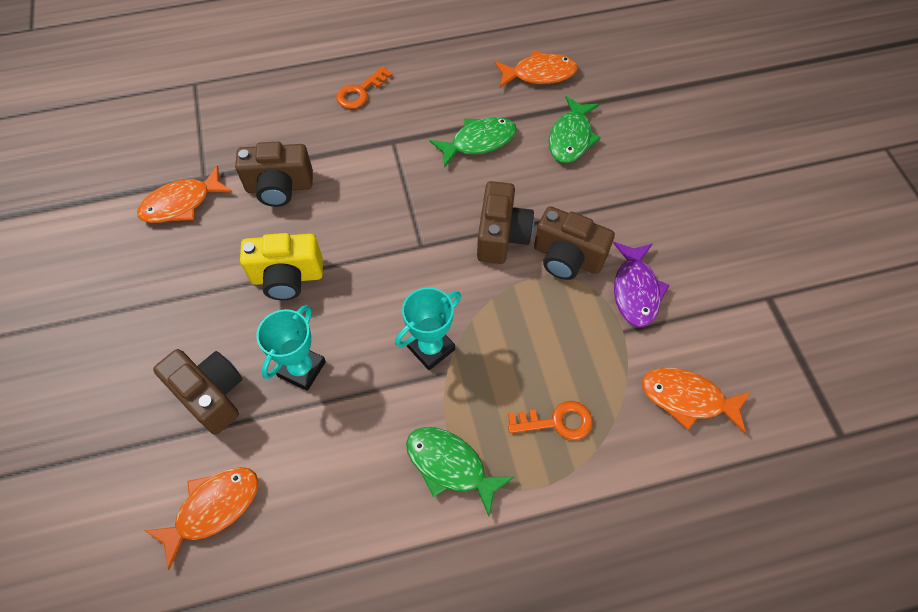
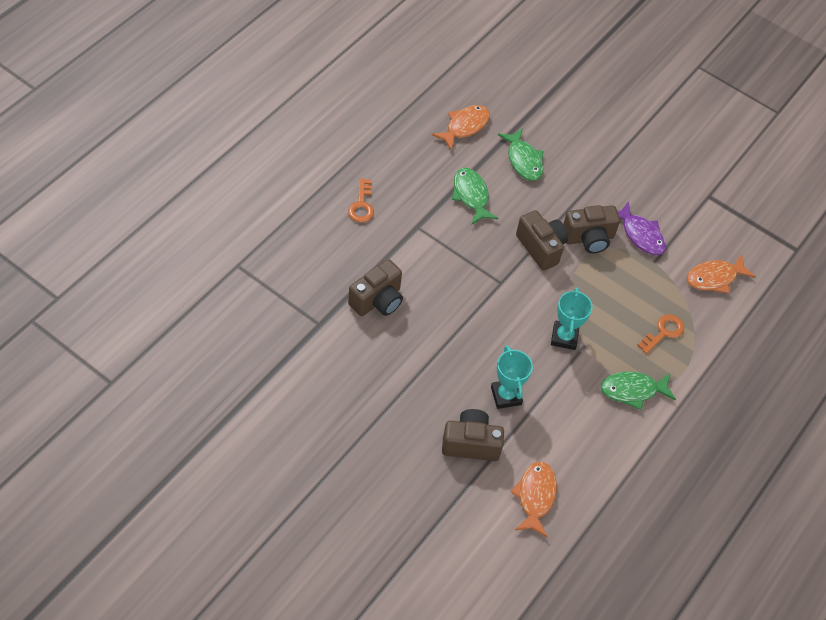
camera: 45 degrees left, 5 degrees down
orange fish [137,166,232,223] -> none
yellow camera [240,233,323,300] -> none
green fish [430,117,517,168] -> green fish turned 45 degrees counterclockwise [452,168,498,225]

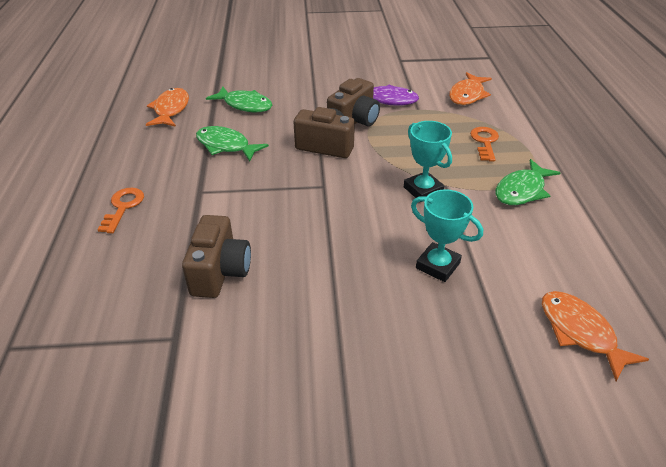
camera: 35 degrees left, 15 degrees down
orange key [348,178,374,223] -> orange key turned 135 degrees counterclockwise [97,188,144,233]
brown camera [442,409,504,461] -> none

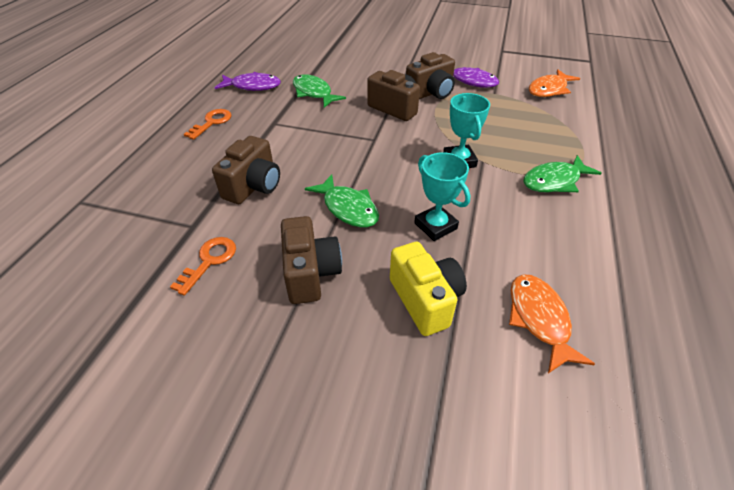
camera: 20 degrees right, 5 degrees up
orange fish [146,88,189,127] -> none
green fish [206,86,272,112] -> green fish moved to [305,174,379,227]
orange key [470,127,499,162] -> orange key moved to [170,237,236,296]
none -> purple fish [215,72,281,91]
none -> brown camera [281,216,342,304]
none -> yellow camera [390,242,467,336]

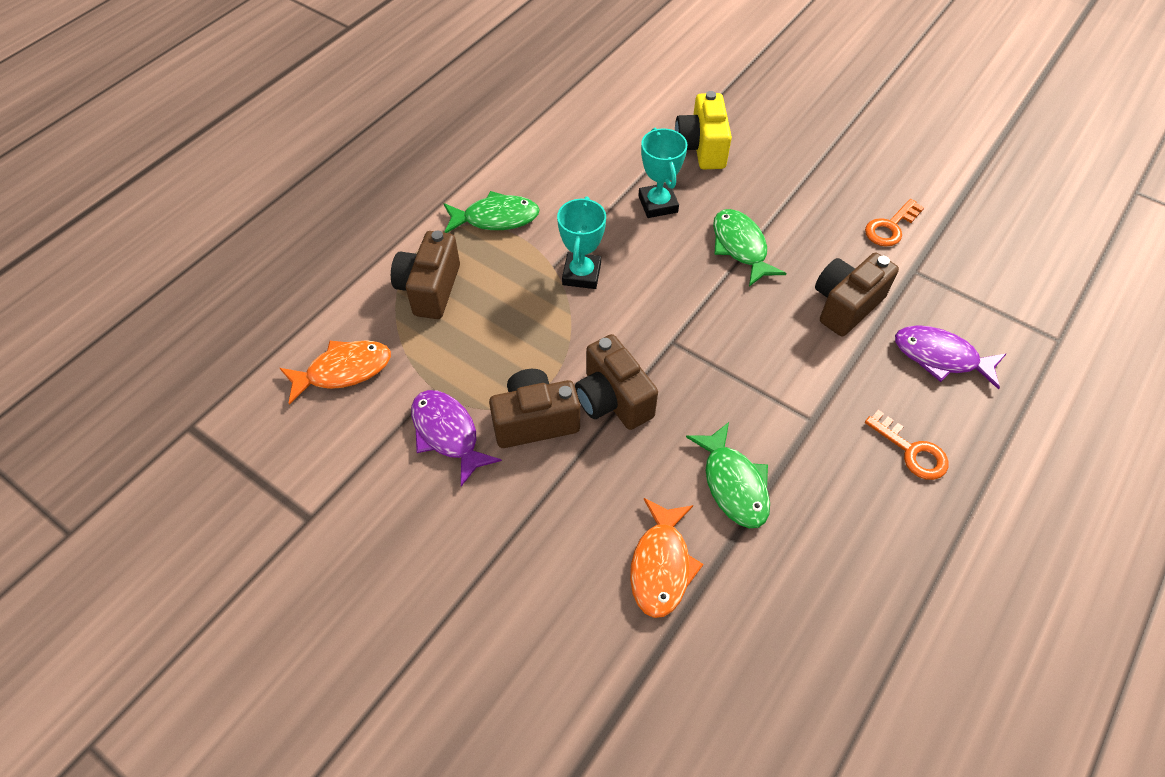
camera: 160 degrees left, 10 degrees up
orange key [184,109,232,140] -> orange key turned 90 degrees counterclockwise [865,410,948,480]
purple fish [215,72,281,91] -> purple fish moved to [895,325,1006,390]
brown camera [281,216,342,304] -> brown camera moved to [391,231,460,319]
orange fish [509,275,595,373] -> orange fish moved to [630,498,704,618]

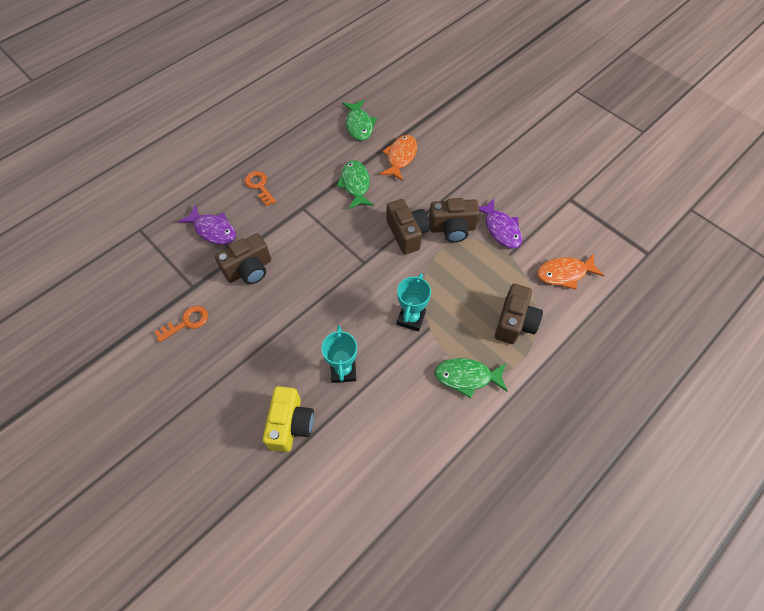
camera: 170 degrees left, 5 degrees up
green fish [713,209,787,287] -> green fish moved to [342,100,377,141]

